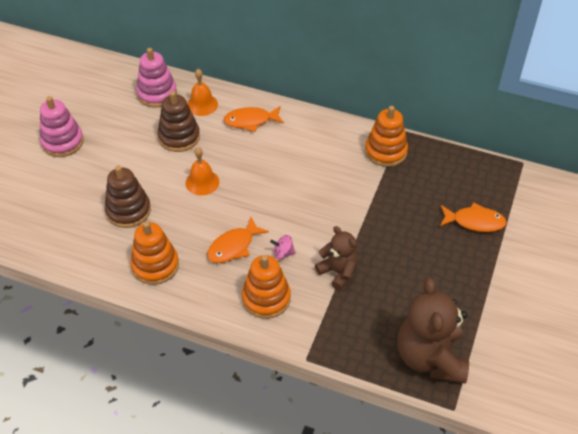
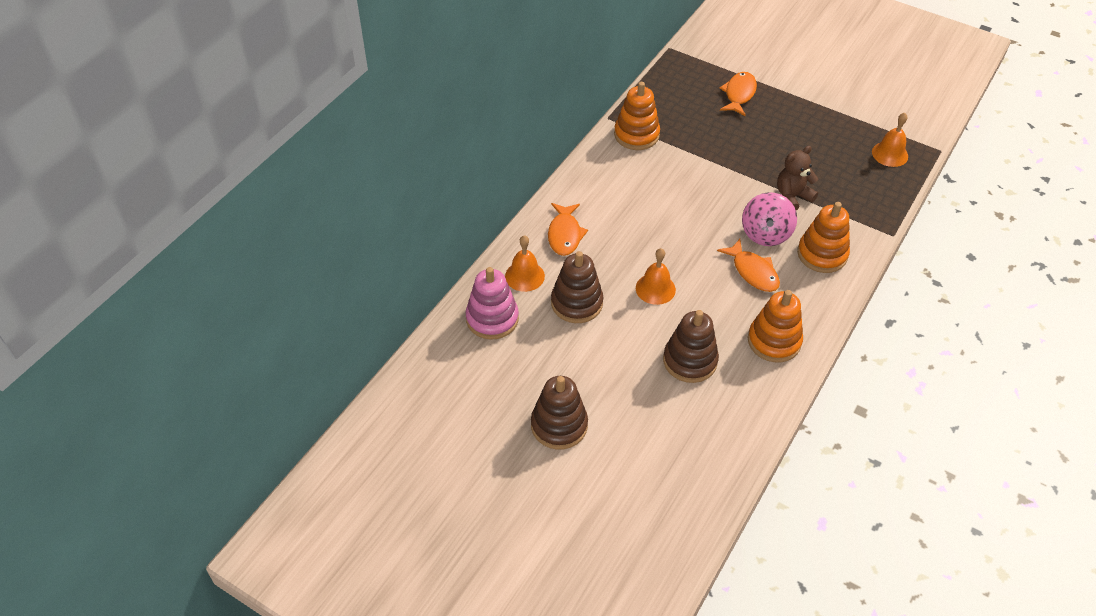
camera: 80 degrees left, 0 degrees up
pink stacking toy [40,96,84,157] -> brown stacking toy [531,376,588,450]
pink spinning top [270,235,296,259] -> pink spinning top [742,192,797,246], size x1.91
brown teddy bear [397,277,469,384] -> orange bell [872,113,908,167]

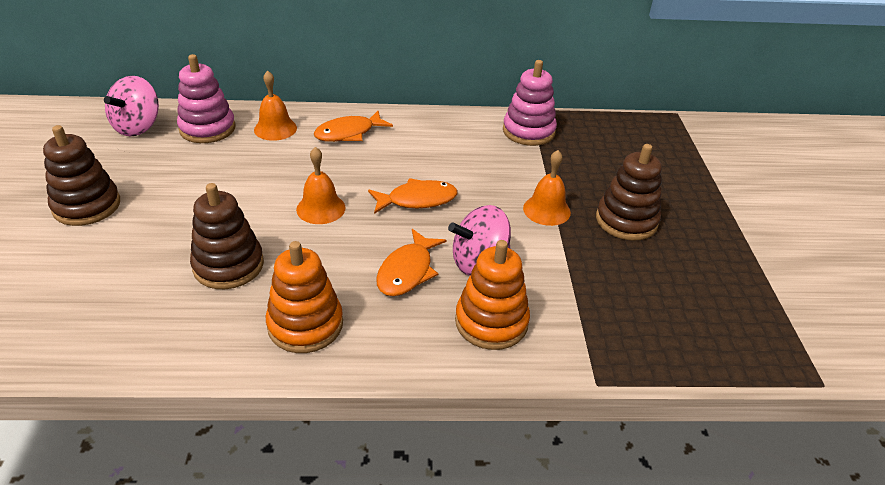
camera: 55 degrees right, 10 degrees down
brown stacking toy [551,251,603,323] -> brown stacking toy moved to [596,144,662,241]
orange stacking toy [614,82,660,150] -> pink stacking toy [503,60,557,146]
orange fish [719,72,757,116] -> orange fish moved to [368,178,458,214]
brown teddy bear [777,146,818,210] -> none
orange bell [872,113,908,167] -> orange bell moved to [523,150,571,226]
none -> pink spinning top [104,76,159,137]

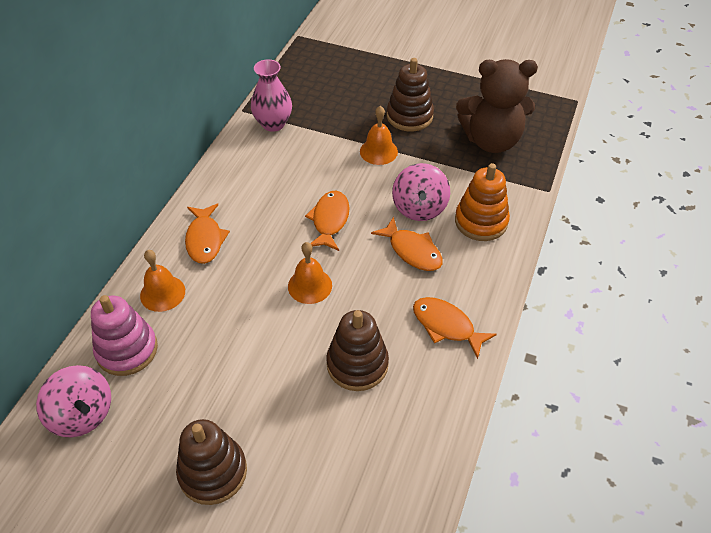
camera: 65 degrees left, 10 degrees up
orange stacking toy [266,241,343,353] -> orange fish [413,297,497,359]
pink stacking toy [503,60,557,146] -> pink vase [251,59,292,132]
none -> brown teddy bear [456,59,538,153]

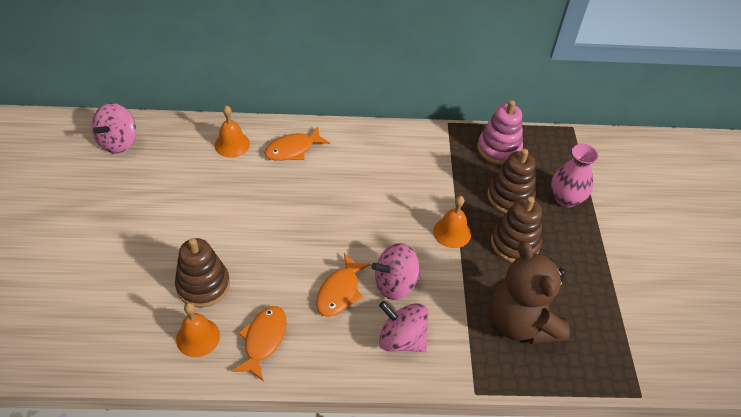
camera: 65 degrees right, 0 degrees up
pink stacking toy [91,295,158,376] -> pink stacking toy moved to [477,100,523,165]
brown stacking toy [176,419,247,505] -> brown stacking toy moved to [487,149,536,214]
pink vase [251,59,292,132] -> pink vase moved to [551,144,599,208]
orange bell [288,242,332,304] -> orange bell moved to [176,303,220,357]
orange fish [305,191,350,251] -> none
orange stacking toy [455,163,510,241] -> pink spinning top [379,301,428,352]

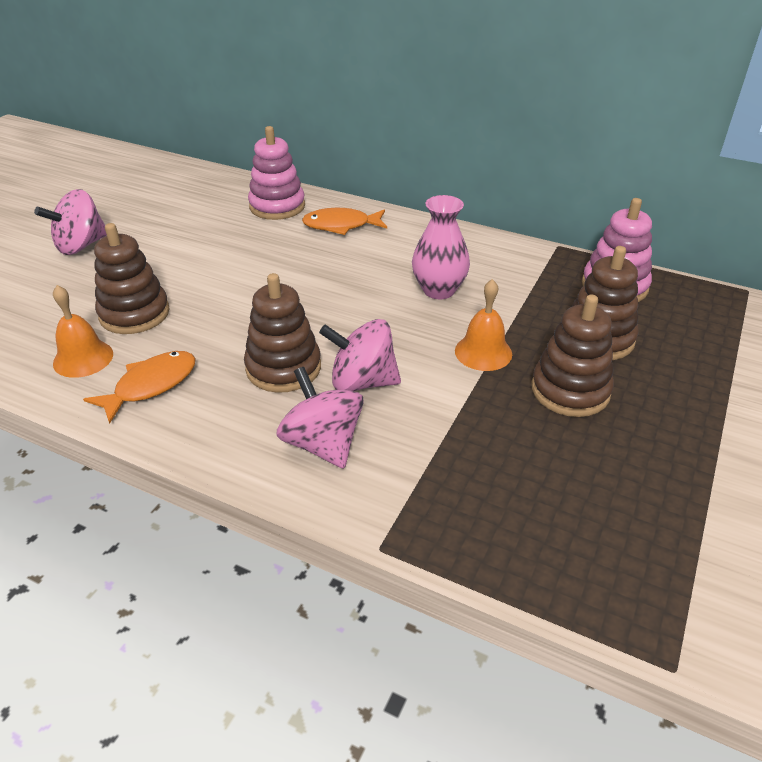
camera: 30 degrees right, 10 degrees down
pink spinning top [91,103,136,153] -> pink spinning top moved to [34,189,107,255]
orange bell [214,105,250,158] -> pink stacking toy [248,126,305,220]
orange fish [316,253,371,317] -> brown stacking toy [244,273,321,393]
brown teddy bear [490,241,570,344] -> none
pink vase [551,144,599,208] -> pink vase moved to [412,195,470,299]

